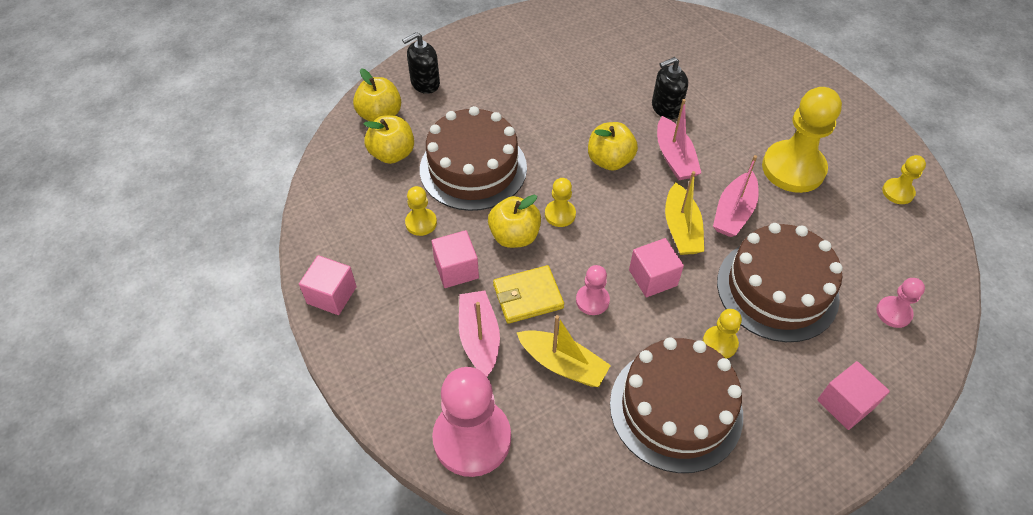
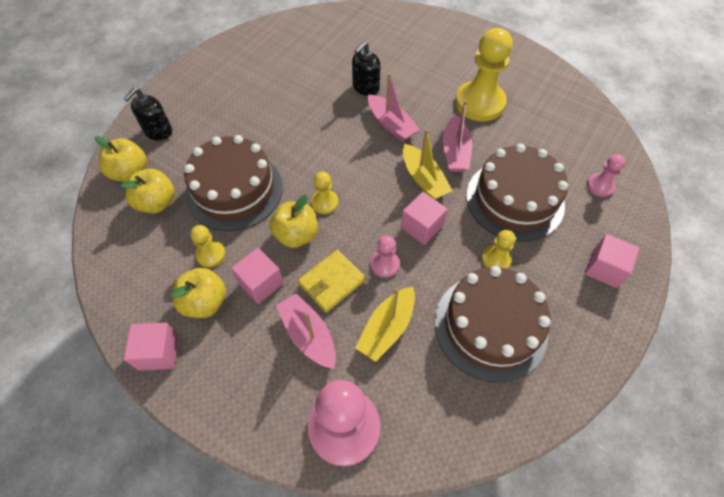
camera: 25 degrees left, 5 degrees up
yellow boat [517,315,611,387] -> yellow boat turned 120 degrees clockwise [355,287,415,362]
yellow apple [588,122,638,171] -> yellow apple moved to [171,267,226,318]
yellow pawn [882,155,926,204] -> none

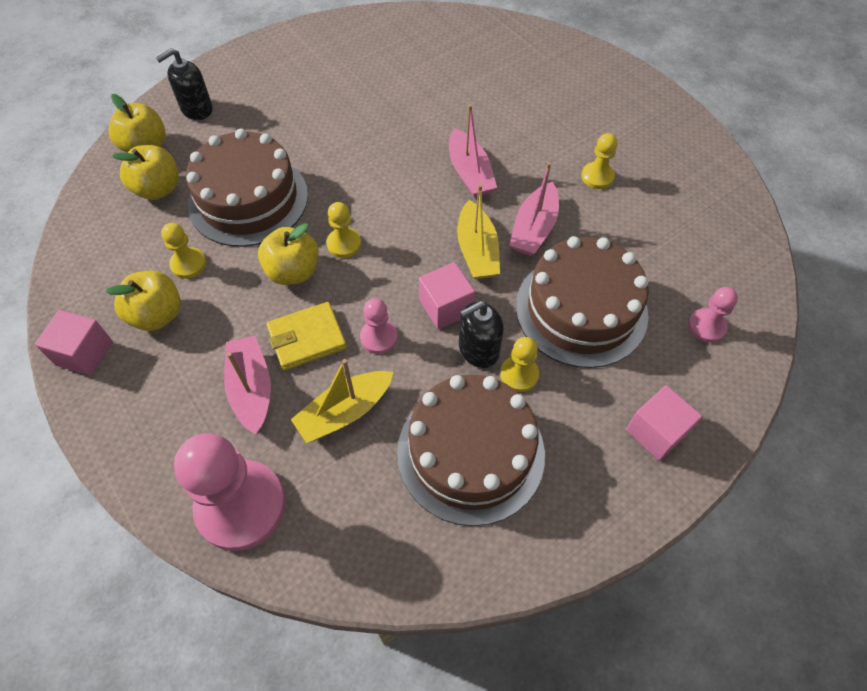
camera: 20 degrees right, 0 degrees up
pink cube [231,248,283,304] -> none
black soap dispenser [352,42,381,96] -> black soap dispenser moved to [459,301,504,368]
yellow pawn [455,28,513,121] -> yellow pawn [581,133,618,189], size x0.48

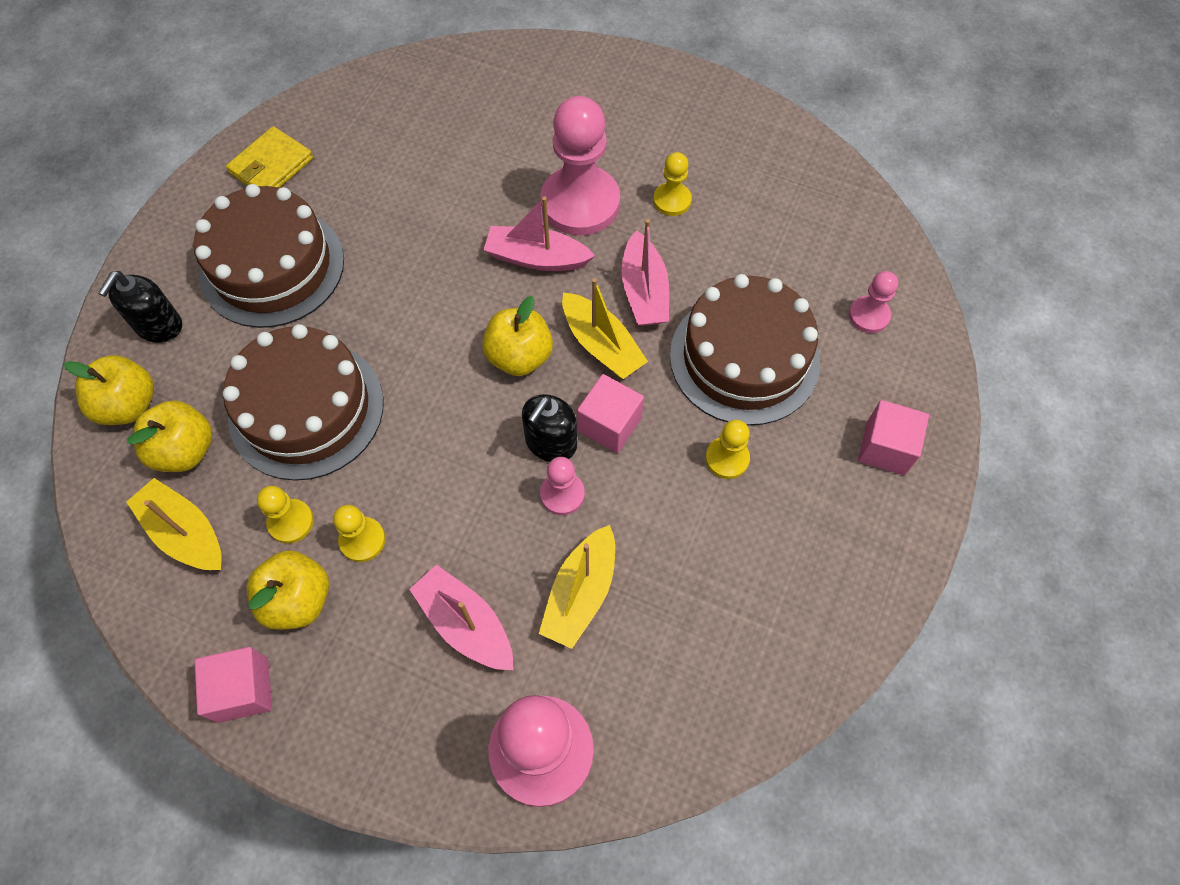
camera: 30 degrees left, 5 degrees up
yellow apple [258,223,319,285] -> yellow apple moved to [482,296,553,376]
yellow wallet [267,302,347,371] -> yellow wallet moved to [226,126,313,188]
yellow pawn [326,202,361,258] -> yellow pawn moved to [333,505,385,562]
brown cake [397,375,545,526] -> brown cake moved to [194,184,344,328]
pink boat [449,104,497,198] -> pink boat turned 150 degrees clockwise [484,196,595,271]
black soap dispenser [459,301,504,368] -> black soap dispenser moved to [522,394,577,462]
none -> yellow boat [126,478,222,570]
none -> pink pawn [540,96,620,236]

